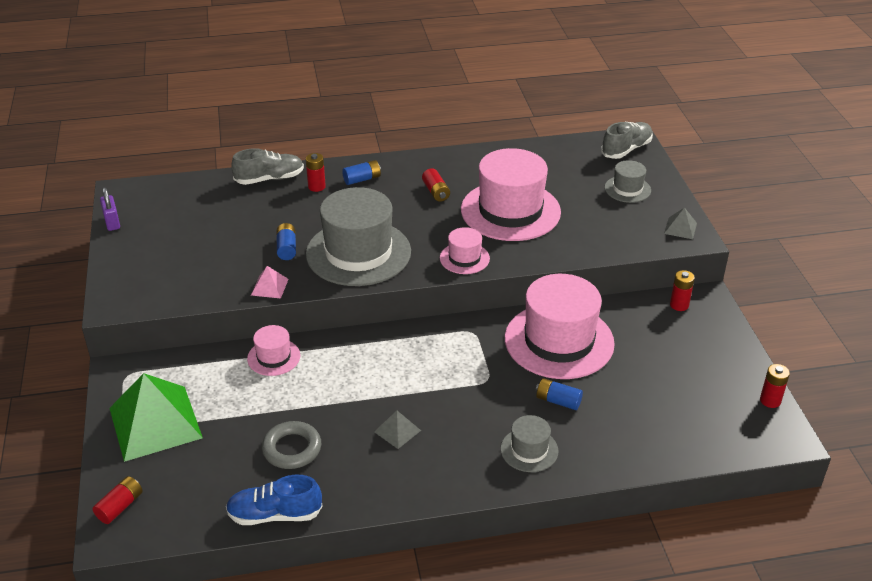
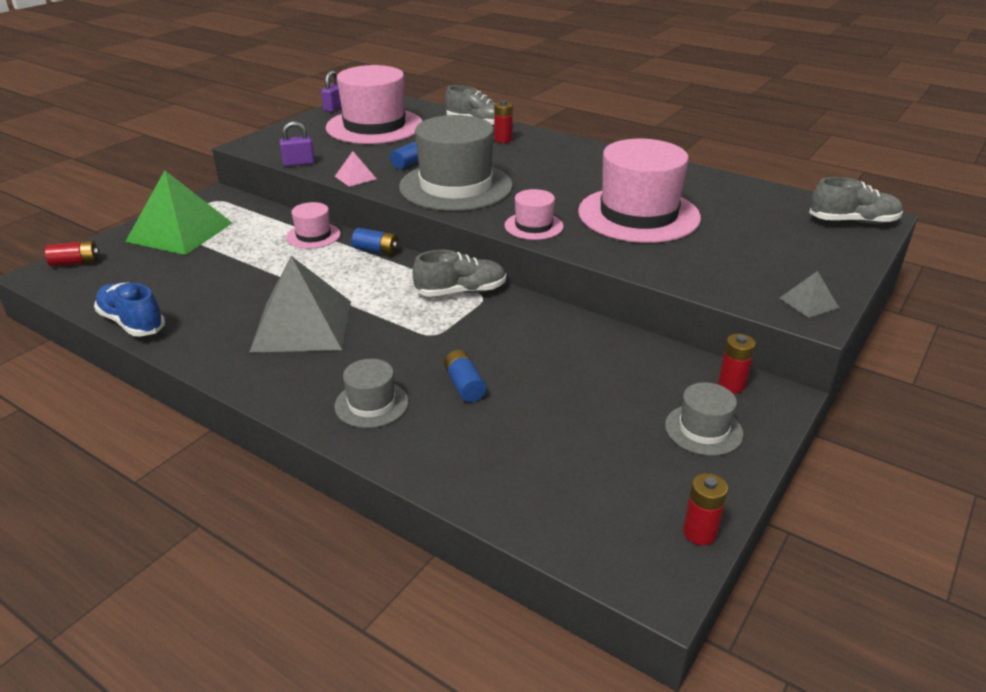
camera: 45 degrees right, 5 degrees down
grey ring [262,421,321,469] -> none
blue battery [342,160,381,185] -> blue battery moved to [352,228,399,255]
grey pyramid [374,411,421,449] -> grey pyramid [249,256,351,353], size x2.32
red battery [422,168,450,202] -> none
pink hat [505,274,615,379] -> pink hat moved to [326,65,422,144]
grey hat [605,160,651,203] -> grey hat moved to [665,382,744,456]
none -> purple padlock [279,121,315,166]
none -> grey shoe [413,250,506,297]

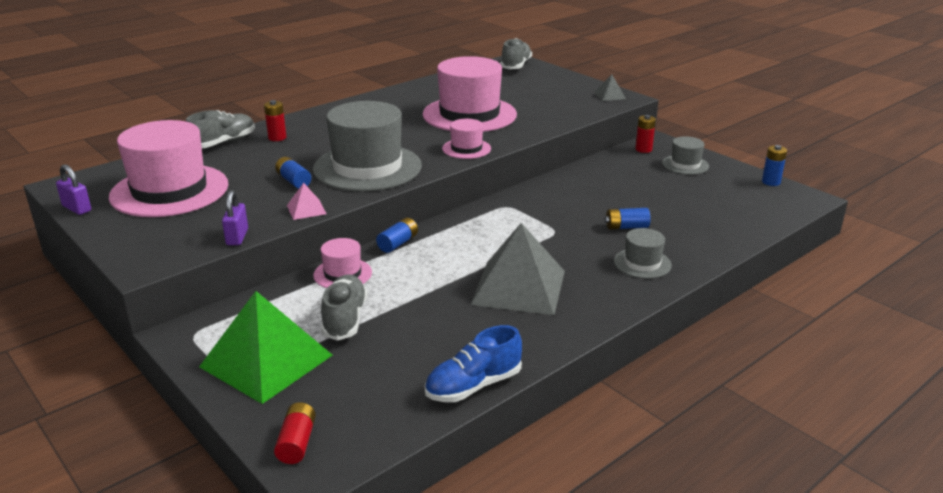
camera: 75 degrees left, 5 degrees down
grey shoe [413,250,506,297] -> grey shoe moved to [321,274,367,341]
red battery [683,473,728,545] -> blue battery [762,145,787,186]

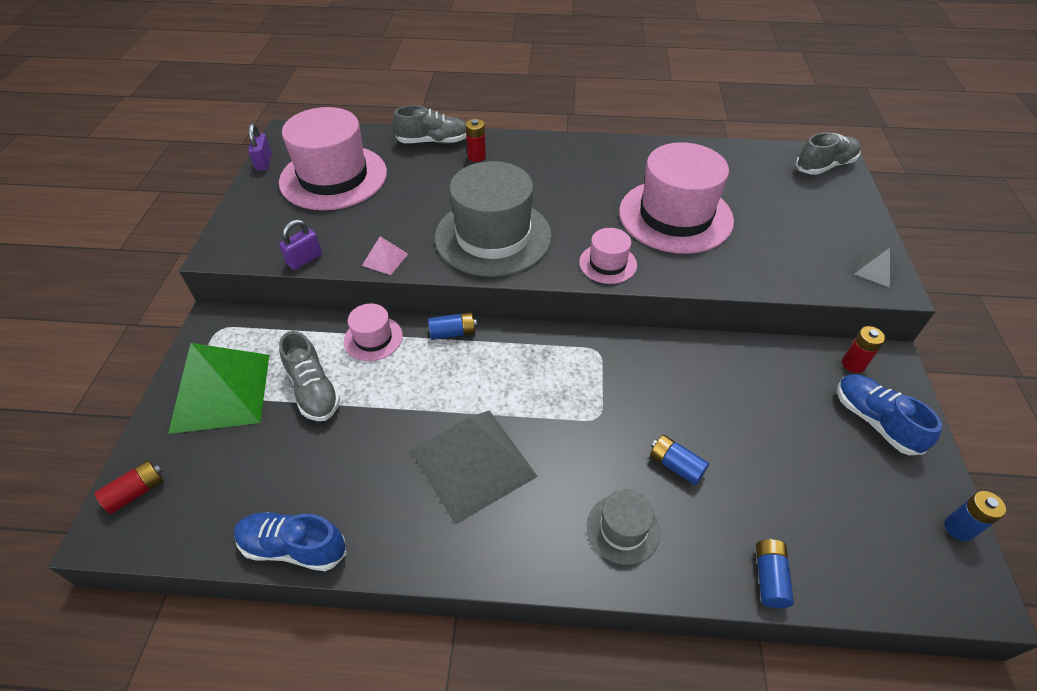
camera: 45 degrees right, 20 degrees up
blue battery [275,157,311,189] -> blue battery moved to [756,539,794,608]
grey shoe [321,274,367,341] -> grey shoe turned 105 degrees clockwise [279,331,340,421]
grey hat [662,136,709,175] -> blue shoe [837,374,942,455]

